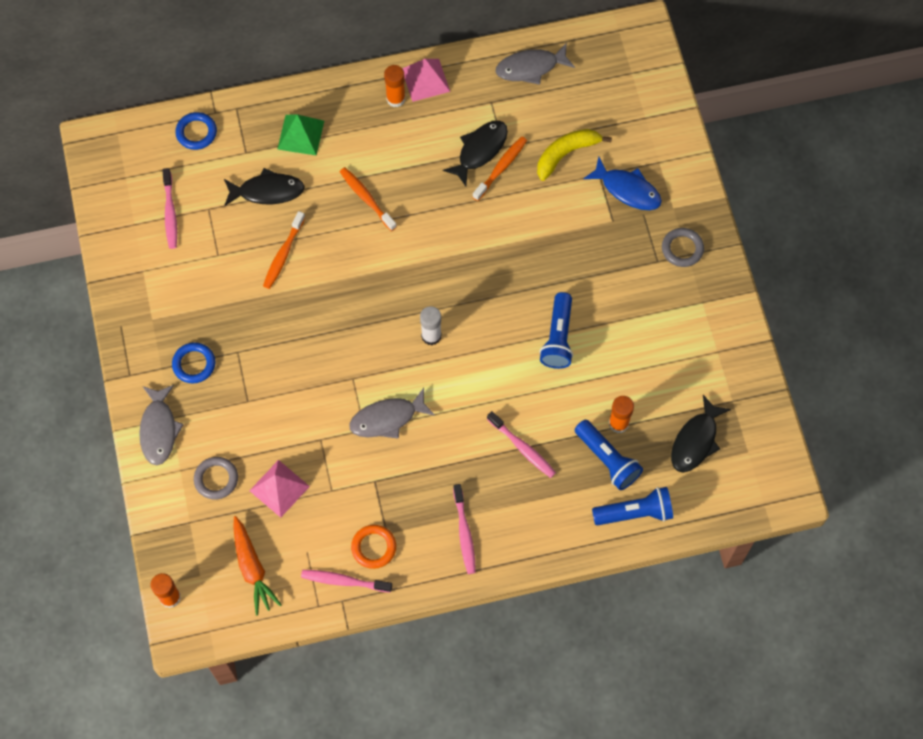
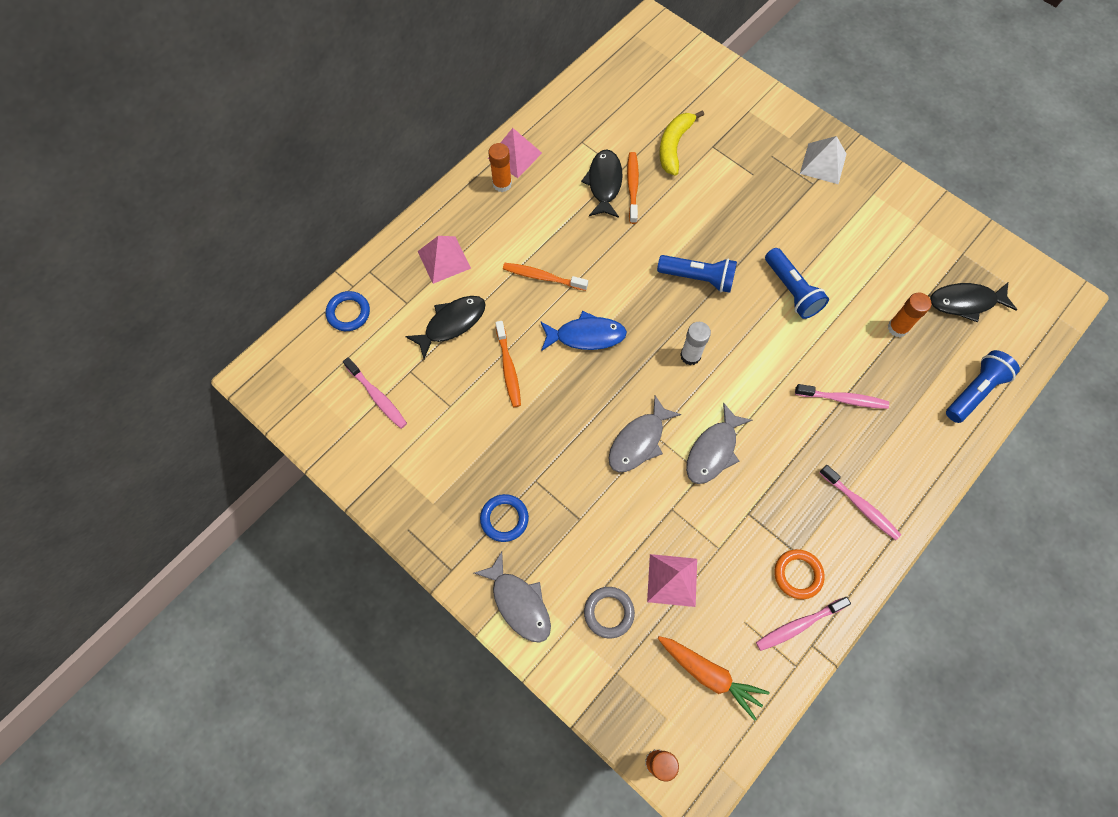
camera: 35 degrees left, 0 degrees up
green pyramid [277,114,324,156] -> pink pyramid [418,236,471,284]
grey fish [496,43,575,85] -> grey fish moved to [609,396,681,472]
blue flashlight [575,420,643,490] -> blue flashlight moved to [657,255,737,293]
blue fish [583,157,662,210] -> blue fish moved to [540,311,627,351]
grey ring [662,228,704,267] -> white pyramid [800,136,847,185]
black fish [671,395,731,473] -> black fish turned 90 degrees clockwise [930,283,1017,322]

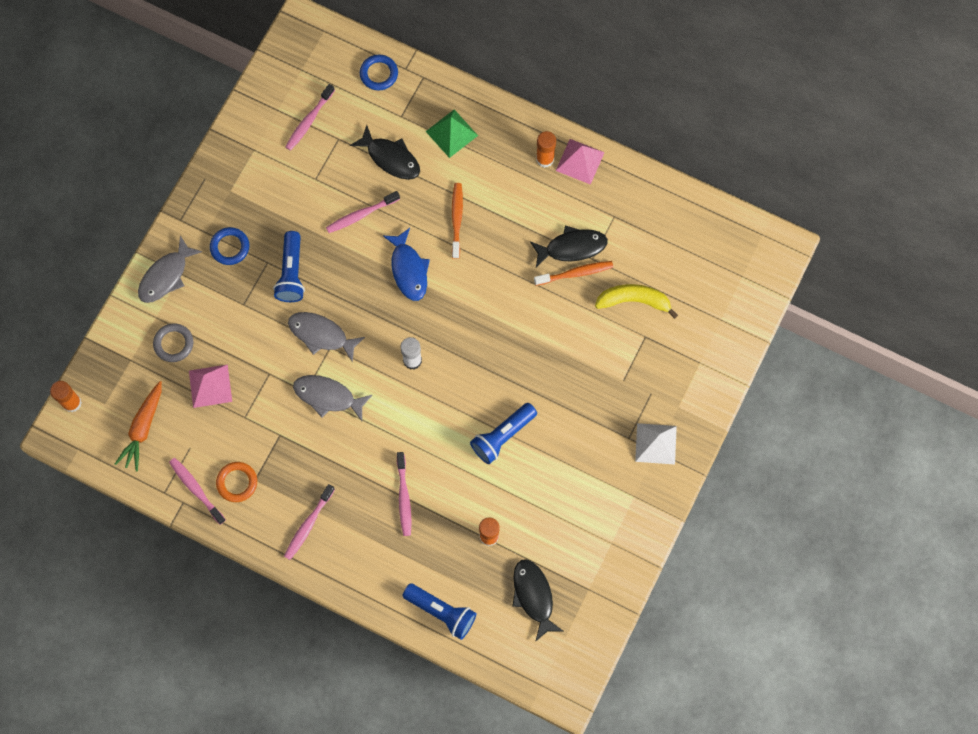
camera: 75 degrees right, 5 degrees up
pink pyramid [418,236,471,284] -> green pyramid [425,109,478,158]
orange toothbrush [495,321,521,407] -> pink toothbrush [326,191,400,233]
blue flashlight [657,255,737,293] -> blue flashlight moved to [273,231,305,302]

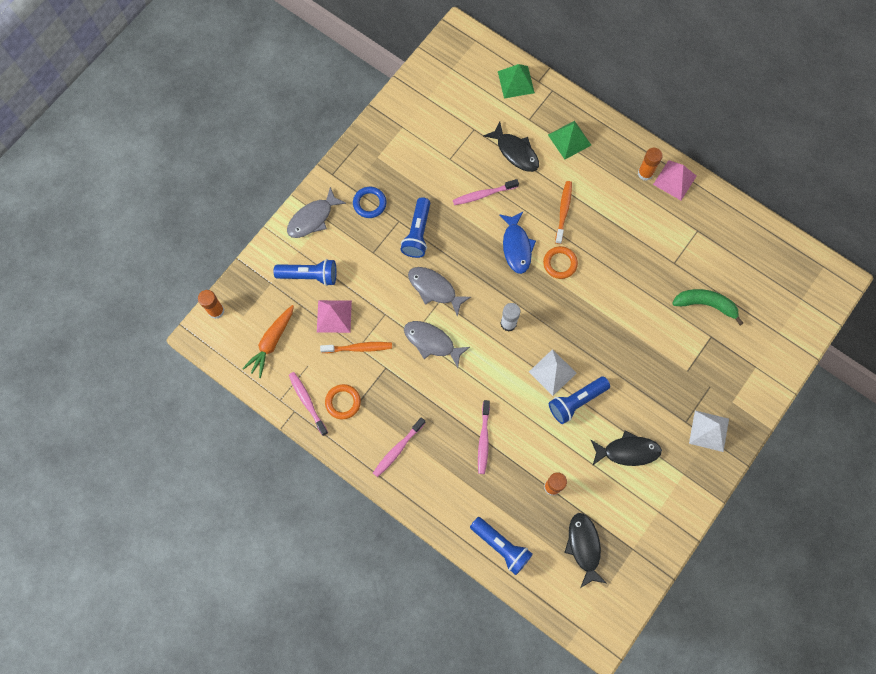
camera: 10 degrees right, 0 degrees up
grey ring [153,323,193,362] -> blue flashlight [274,259,337,286]
pink toothbrush [285,84,335,151] -> none
blue ring [360,54,398,90] -> green pyramid [498,64,535,98]
black fish [530,226,608,267] -> black fish moved to [591,431,662,466]
orange toothbrush [534,261,613,286] -> orange toothbrush moved to [320,342,392,353]
yellow banana [595,284,678,319] -> green banana [672,289,743,325]
none -> white pyramid [529,349,577,396]
none -> orange ring [543,246,578,279]

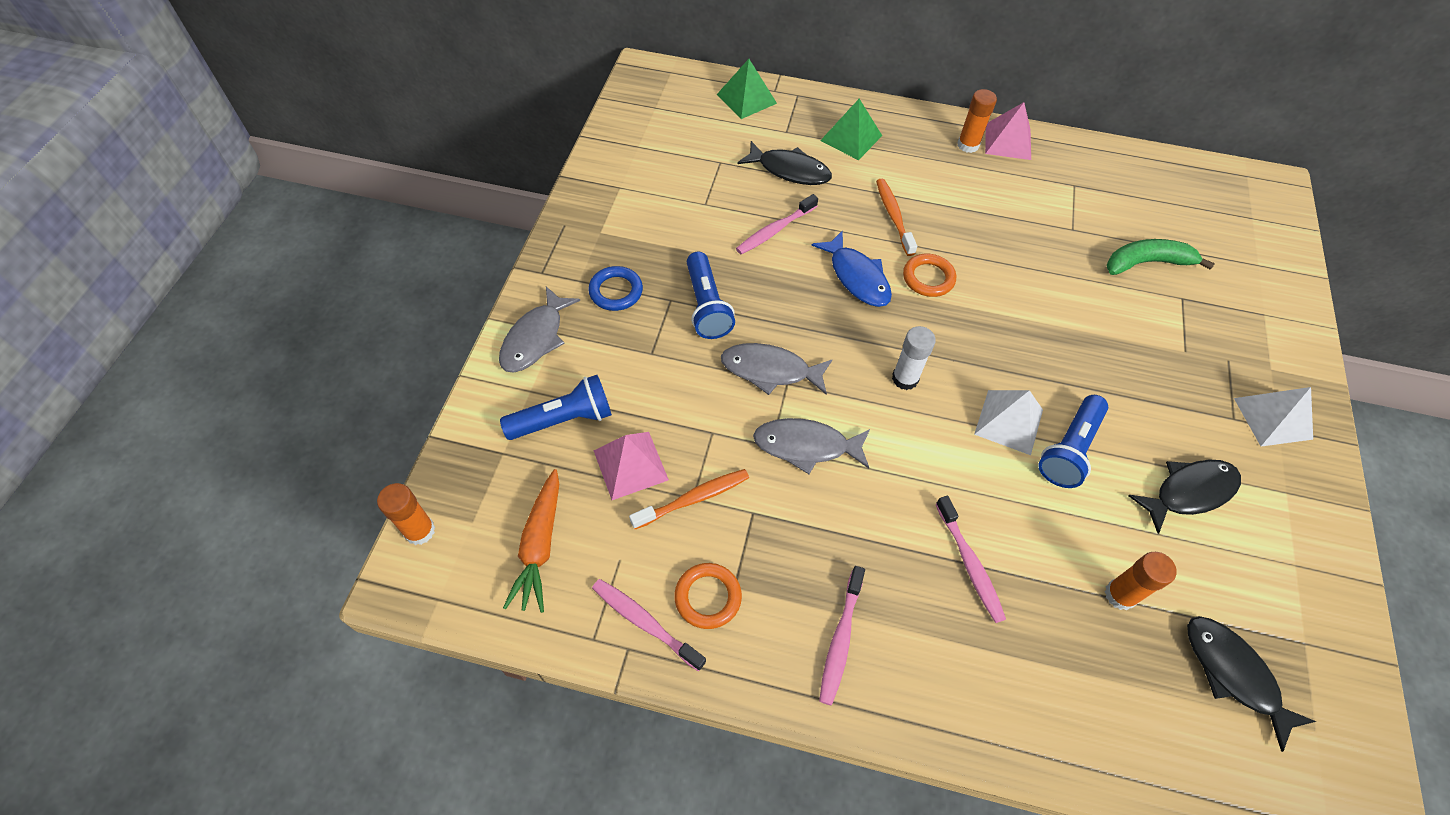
camera: 25 degrees left, 15 degrees down
blue flashlight [470,517,533,575] -> none

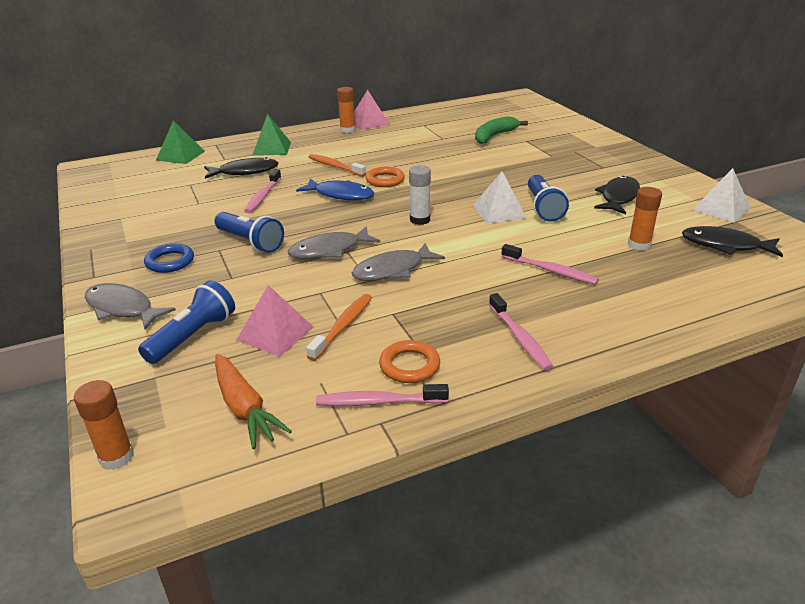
camera: 35 degrees left, 25 degrees down
grey fish [499,287,580,373] -> grey fish turned 135 degrees clockwise [85,283,176,330]
white pyramid [1234,387,1313,447] -> white pyramid moved to [693,168,751,223]

